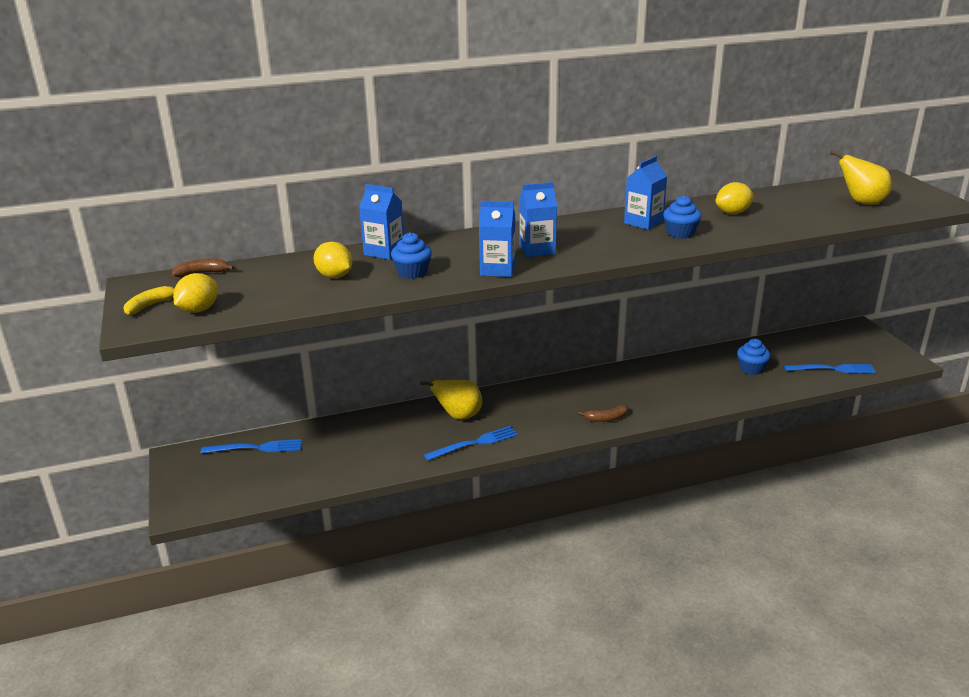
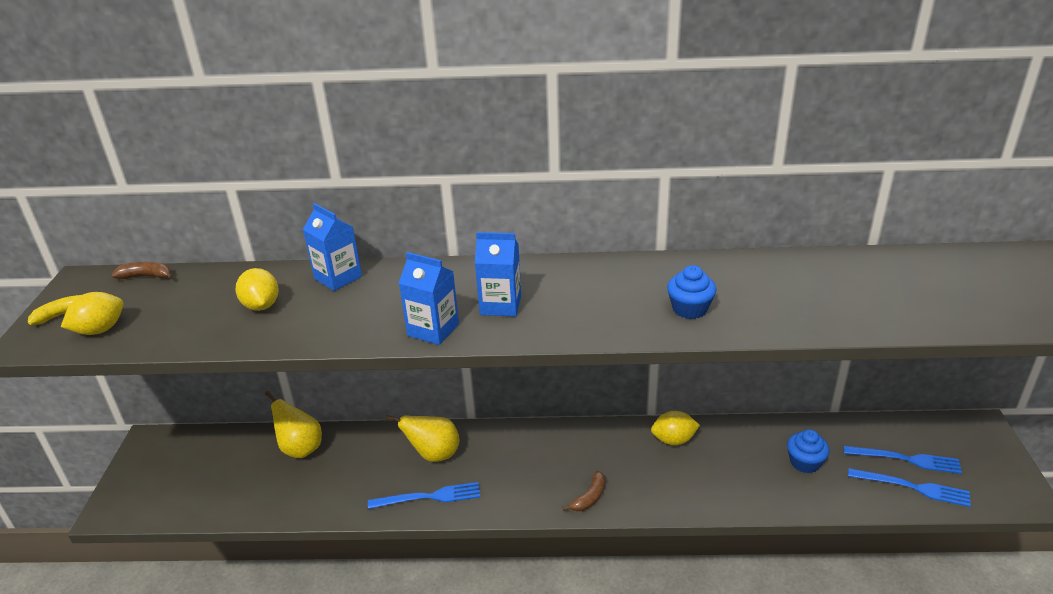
camera: 20 degrees right, 5 degrees up
blue fork [201,439,302,454] -> blue fork moved to [843,446,962,474]
blue cupcake [391,232,432,279] -> none
brown banana [578,405,628,422] -> brown banana turned 60 degrees counterclockwise [563,471,605,511]
blue carton [624,156,667,230] -> none
yellow lemon [716,182,754,214] -> yellow lemon moved to [651,411,700,445]
yellow pear [830,150,892,205] -> yellow pear moved to [265,391,322,458]

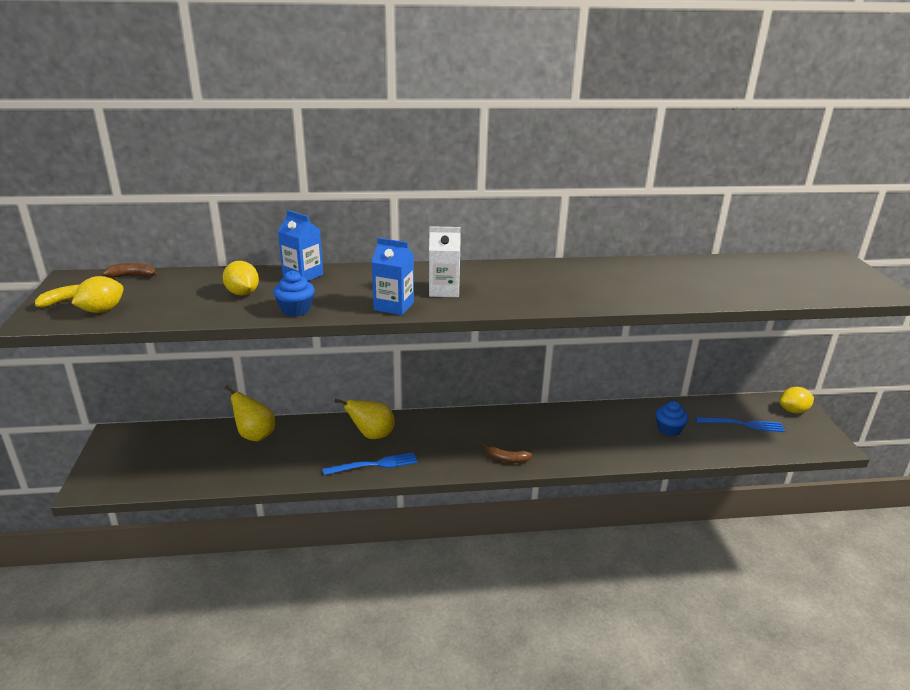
camera: 10 degrees left, 5 degrees down
blue carton [475,232,521,317] -> white carton [429,226,461,297]
brown banana [563,471,605,511] -> brown banana turned 75 degrees clockwise [483,444,532,463]
yellow lemon [651,411,700,445] -> yellow lemon moved to [779,387,814,414]
blue cupcake [667,265,716,319] -> blue cupcake moved to [273,271,315,316]
blue fork [848,468,971,507] -> none

